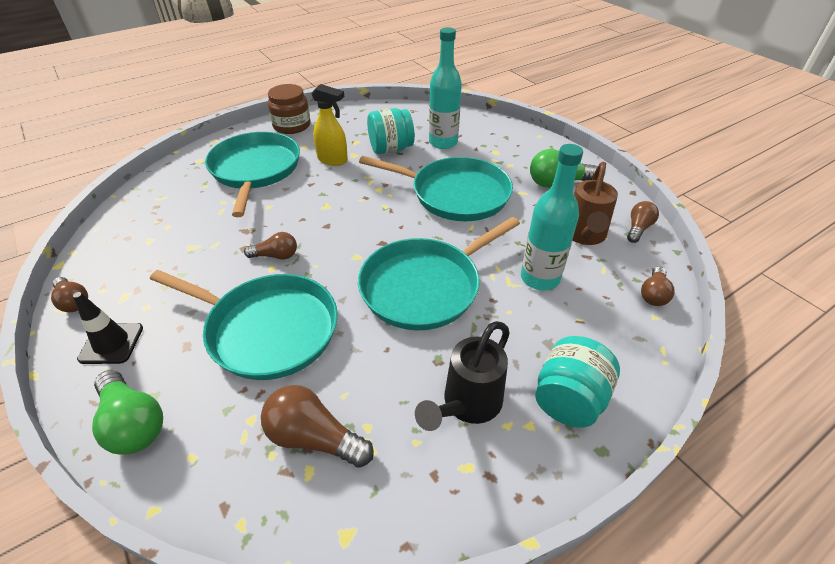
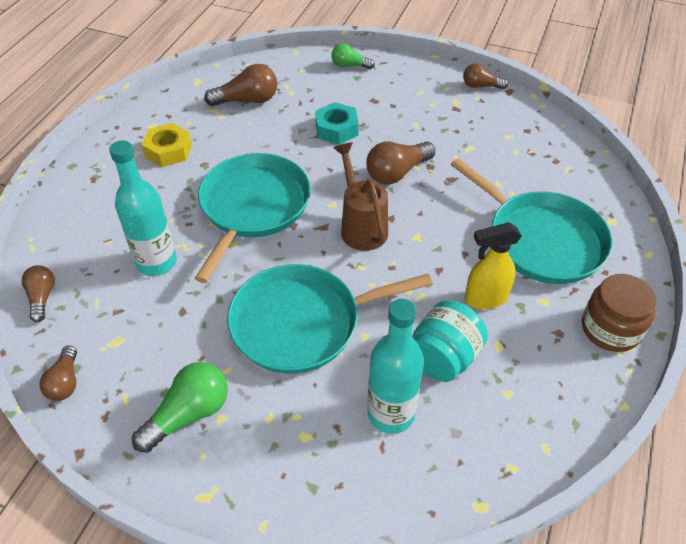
camera: 145 degrees right, 5 degrees up
black traffic cone [73,292,143,364] -> none
green light bulb [92,370,163,454] -> green light bulb [331,43,375,69], size x0.63
turquoise pan [150,270,338,380] -> turquoise nut [315,102,359,145]
brown light bulb [244,232,297,260] -> brown light bulb [366,142,435,185], size x1.58
black watering can [415,321,510,431] -> yellow nut [142,123,192,167]
turquoise jar [535,336,620,427] -> none
brown watering can [572,162,618,245] -> brown watering can moved to [334,142,388,251]

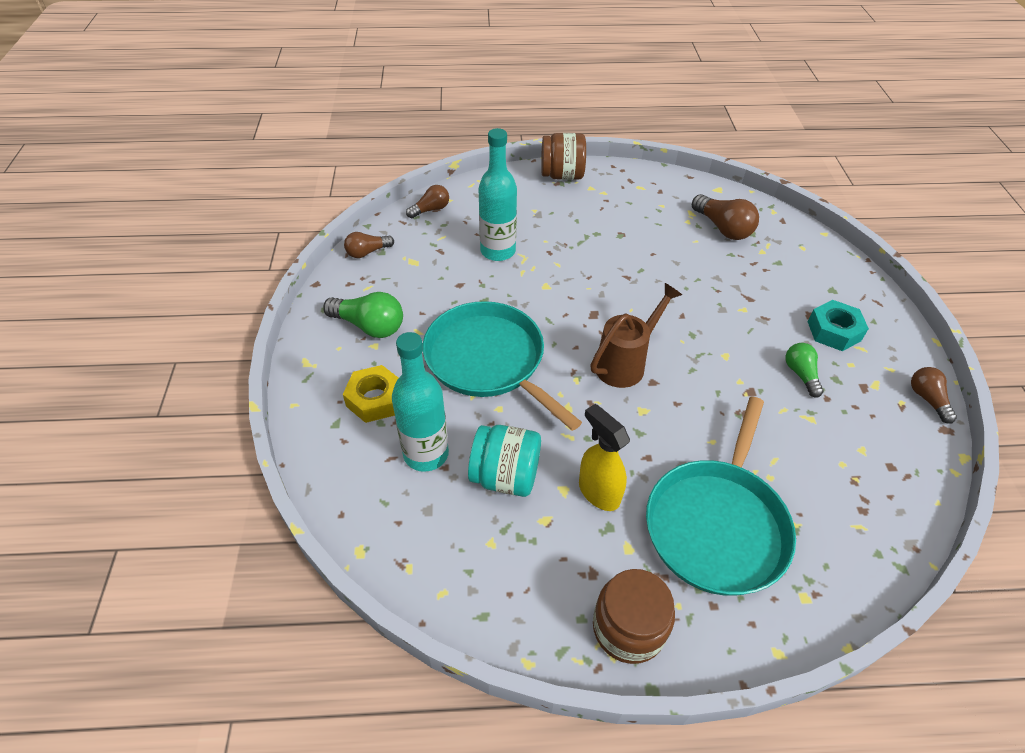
camera: 65 degrees right, 0 degrees up
yellow nut [142,123,192,167] -> yellow nut moved to [343,365,398,423]
turquoise pan [194,153,311,283] -> none
turquoise nut [315,102,359,145] -> turquoise nut moved to [808,300,869,351]
green light bulb [331,43,375,69] -> green light bulb moved to [786,343,824,398]
brown light bulb [366,142,435,185] -> none
none -> brown jar [541,133,586,180]

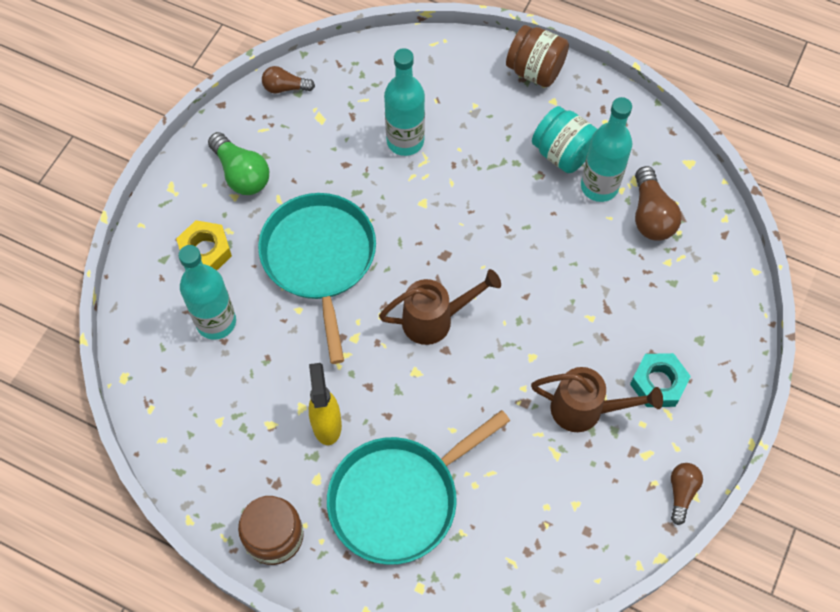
camera: 30 degrees right, 15 degrees up
brown light bulb [406,185,449,218] -> none
turquoise jar [468,425,541,497] -> turquoise jar moved to [532,106,597,173]
green light bulb [786,343,824,398] -> brown watering can [531,367,663,432]
none -> turquoise bottle [581,97,632,202]

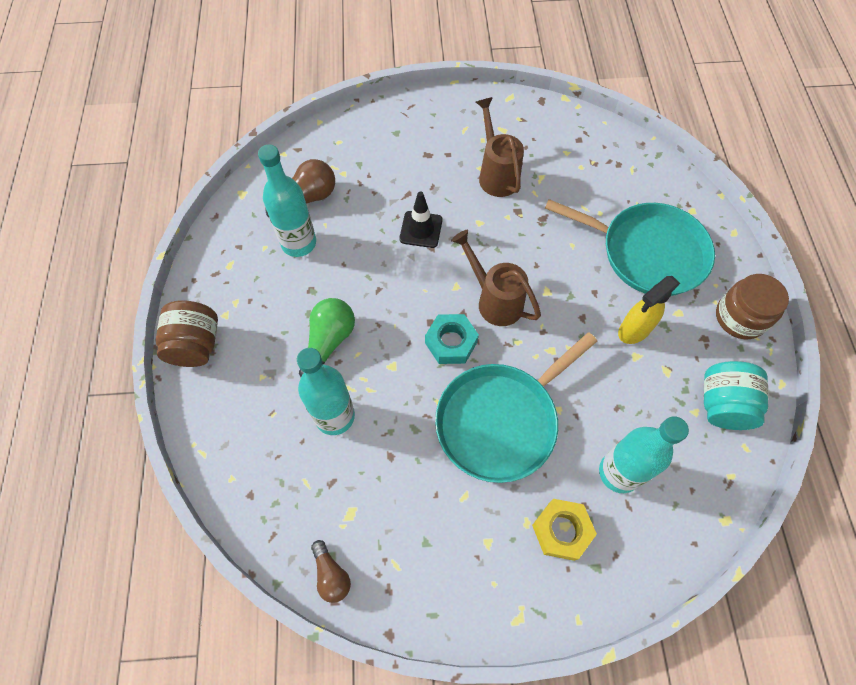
camera: 120 degrees left, 0 degrees up
green light bulb [208,132,269,195] -> green light bulb moved to [299,298,355,377]
turquoise jar [532,106,597,173] -> turquoise jar moved to [704,361,768,430]
turquoise nut [630,353,691,407] -> turquoise nut moved to [425,314,479,364]
brown light bulb [671,463,703,525] -> none
none -> black traffic cone [399,191,442,248]

